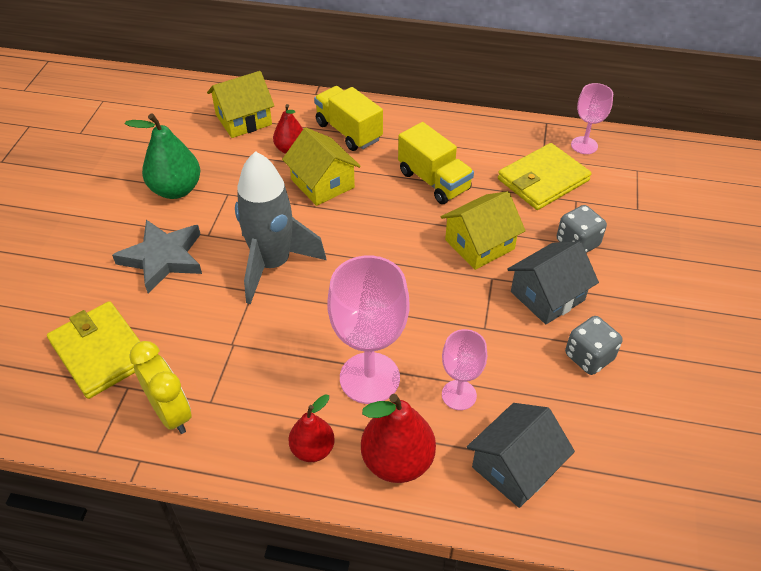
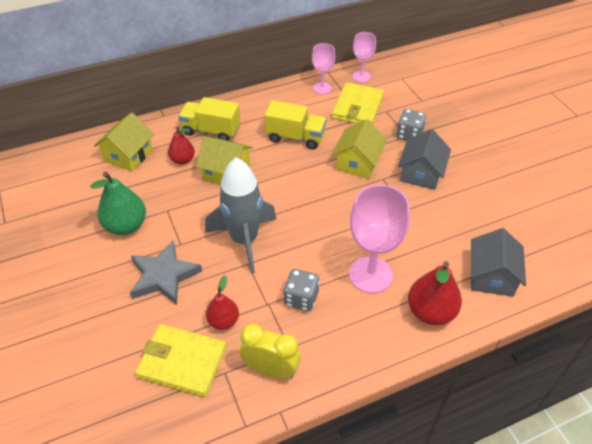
camera: 35 degrees left, 0 degrees up
red pear [288,394,335,462] -> red pear moved to [206,275,239,330]
pink goblet [442,329,487,410] -> pink goblet moved to [312,43,335,94]
grey dice [565,316,622,375] -> grey dice moved to [283,269,320,311]

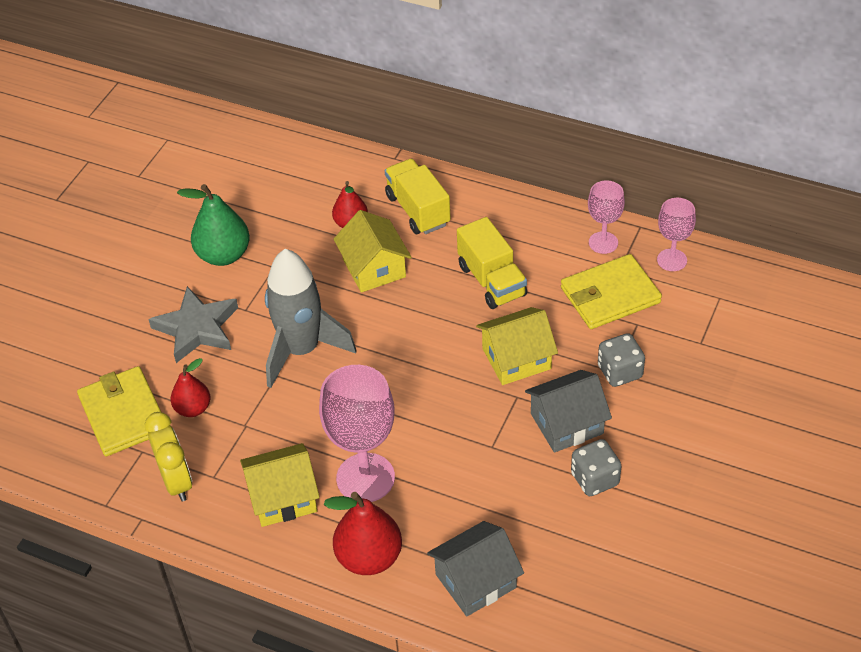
camera: 50 degrees right, 0 degrees up
yellow house [94,112,154,172] -> yellow house moved to [240,443,320,527]
grey dice [283,269,320,311] -> grey dice moved to [571,439,621,496]

